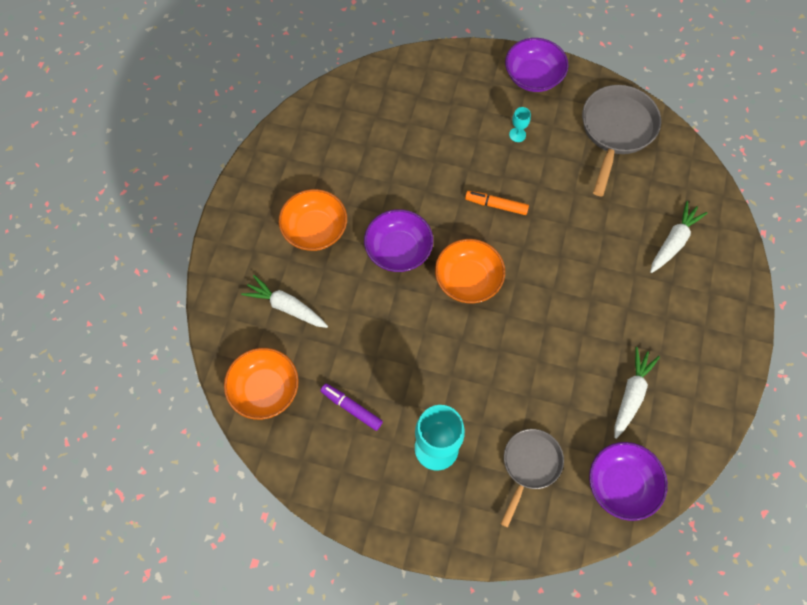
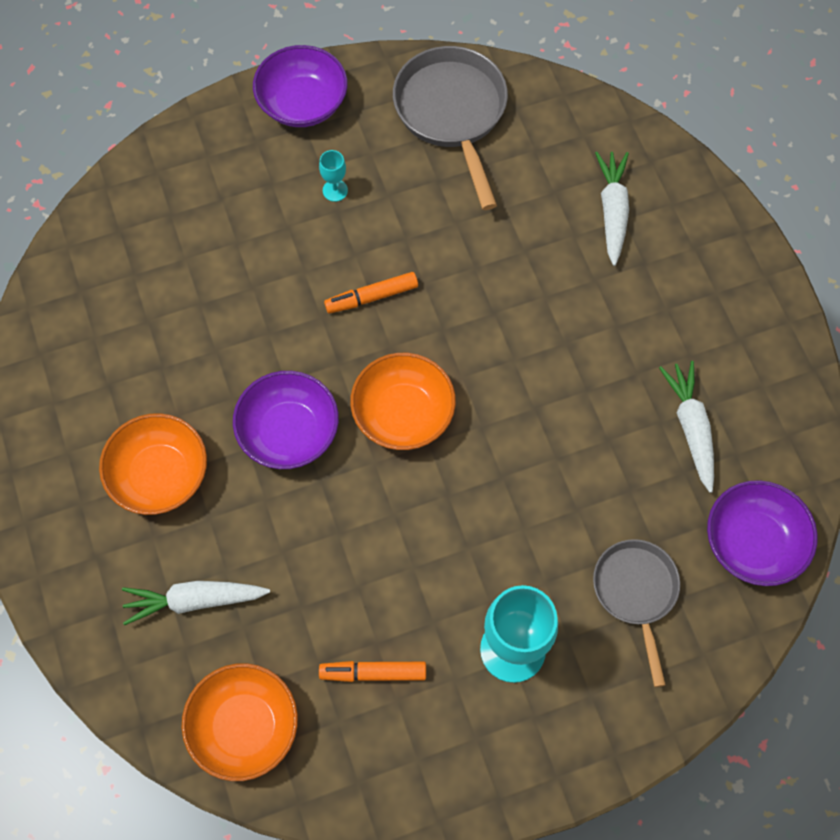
camera: 35 degrees left, 0 degrees up
purple marker [320,384,383,431] -> orange marker [319,661,426,682]

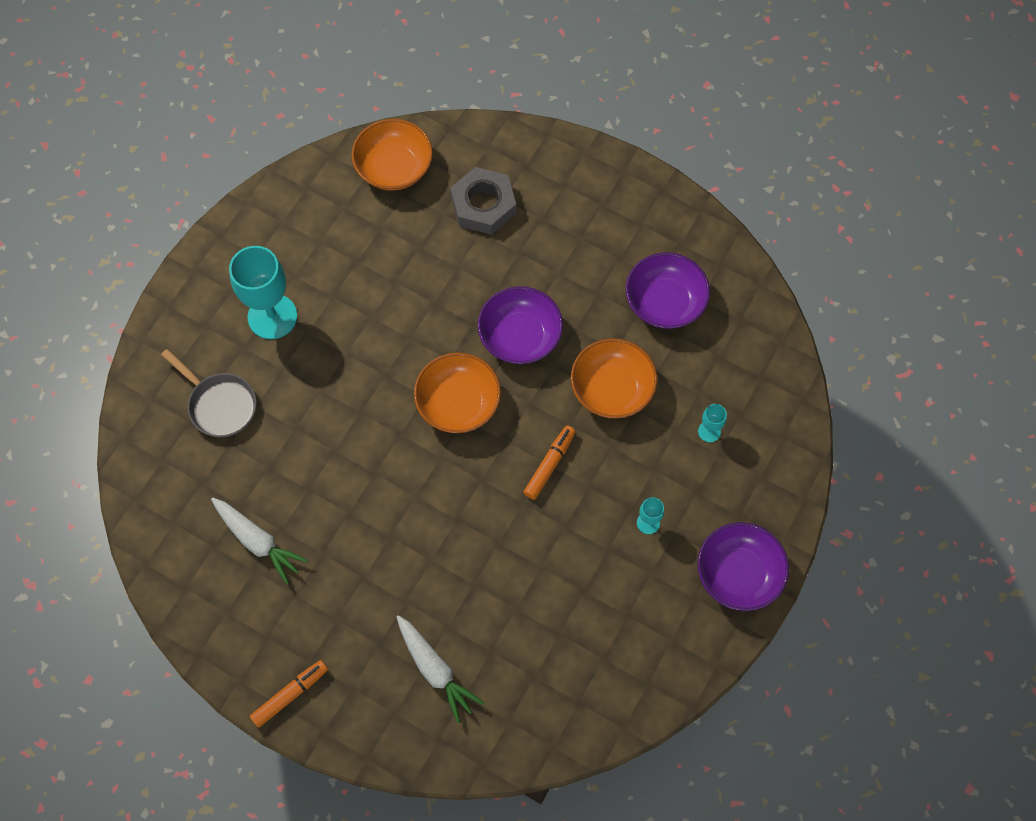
camera: 140 degrees right, 0 degrees up
orange bowl [99,413,207,515] -> orange bowl moved to [571,338,657,419]
white carrot [122,581,270,625] -> grey nut [451,167,516,235]
orange marker [319,661,426,682] -> orange marker moved to [250,660,328,728]
grey pan [393,46,508,210] -> none
purple bowl [707,480,818,586] -> purple bowl moved to [626,253,710,329]
none -> turquoise goblet [698,404,727,442]

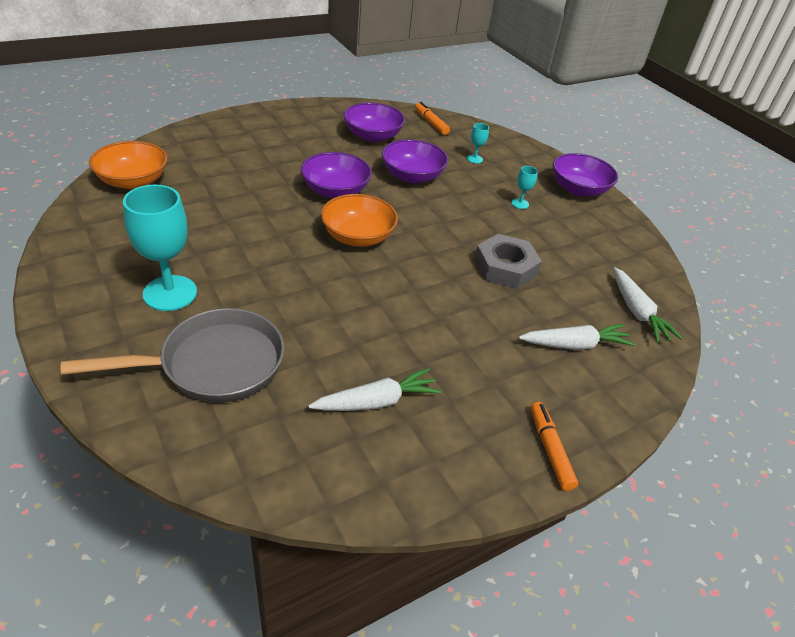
camera: 65 degrees left, 25 degrees down
grey pan [161,349,256,437] -> grey pan [61,308,284,403], size x1.54
grey nut [451,167,516,235] -> grey nut moved to [474,234,542,289]
orange marker [523,425,576,500] -> orange marker moved to [415,102,450,135]
orange bowl [571,338,657,419] -> purple bowl [382,139,448,183]
none -> white carrot [613,267,683,343]

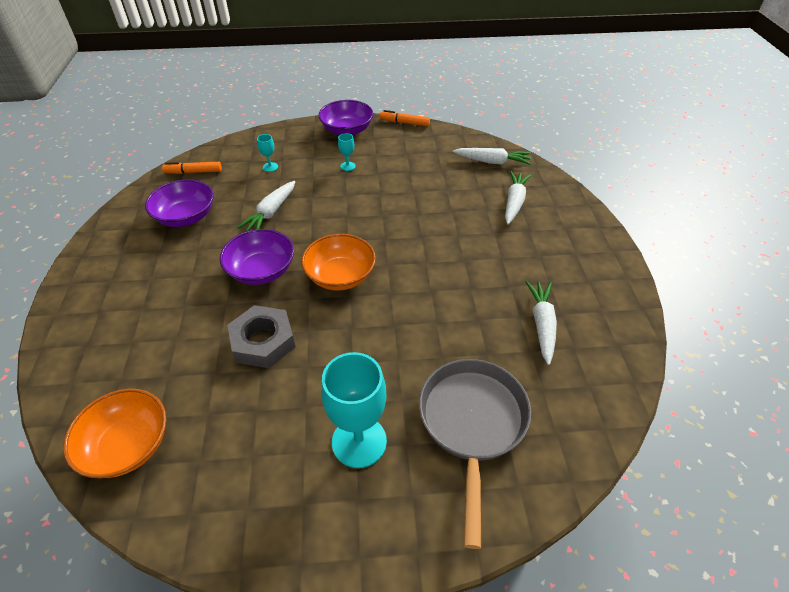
camera: 60 degrees left, 5 degrees up
purple bowl [382,139,448,183] -> white carrot [237,181,295,231]
grey nut [474,234,542,289] -> grey nut moved to [227,305,295,368]
orange marker [531,402,578,491] -> orange marker moved to [380,110,430,126]

